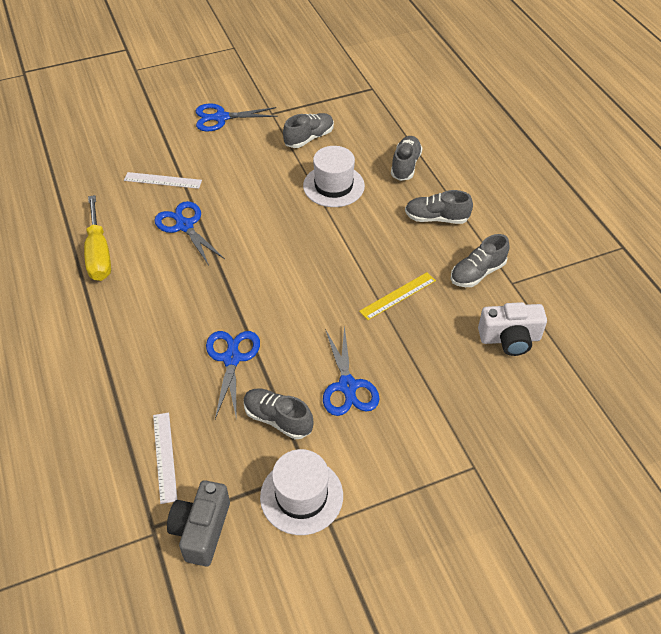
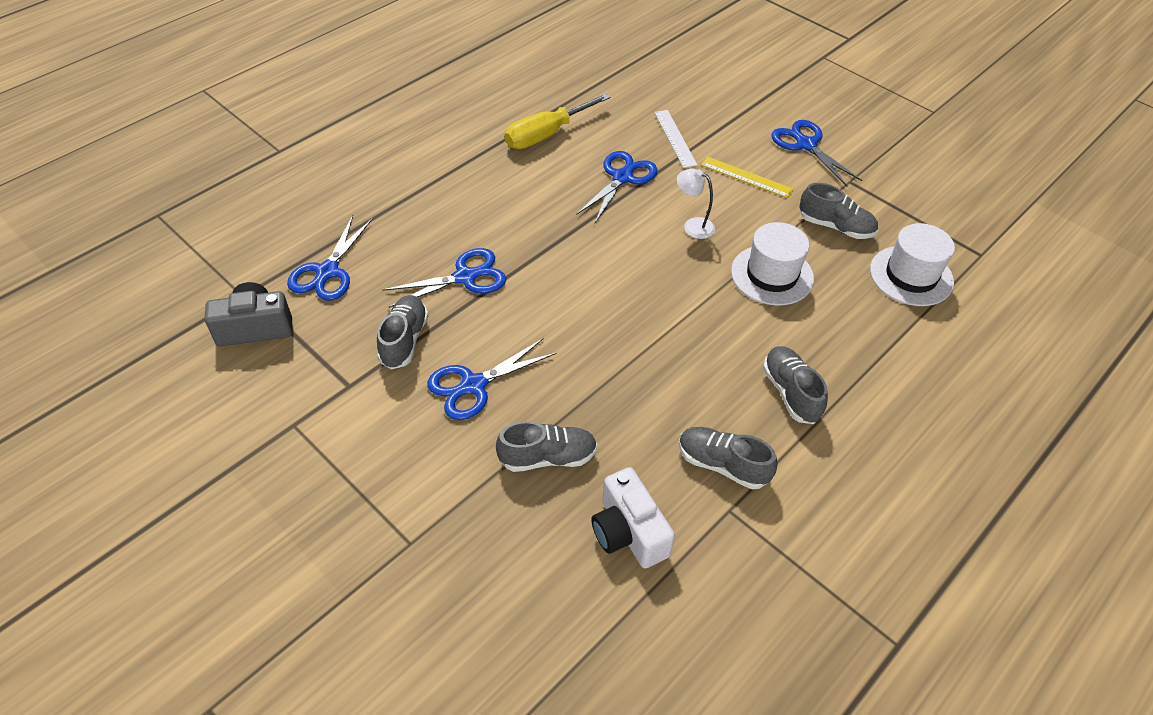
camera: 65 degrees right, 0 degrees up
white ruler [153,412,177,504] -> blue scissors [287,215,373,301]
white hat [260,449,343,535] -> white hat moved to [870,223,955,306]
yellow ruler [359,272,436,320] -> yellow ruler moved to [701,157,794,198]
grey shoe [391,136,422,181] -> grey shoe moved to [496,421,597,472]
none -> white lamp [677,169,715,239]

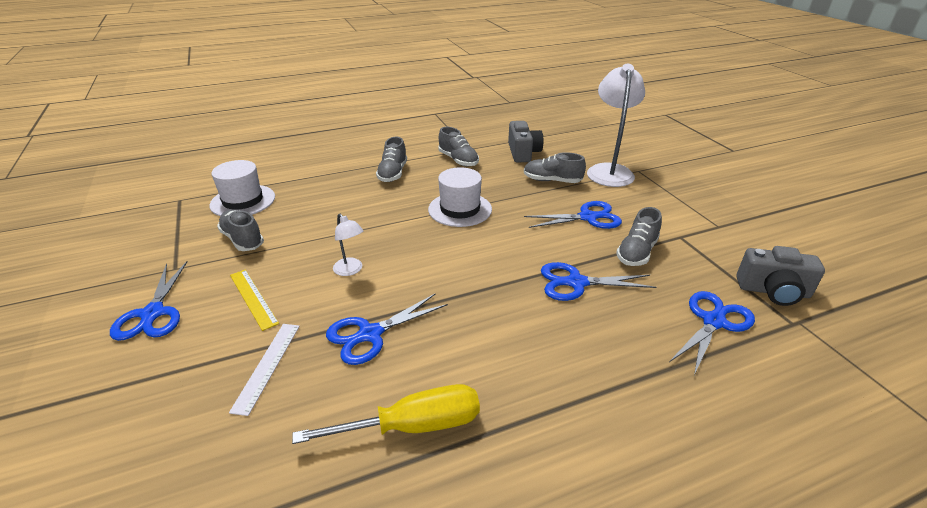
camera: 155 degrees left, 15 degrees down
white camera [591,467,675,568] -> grey camera [508,121,543,162]
white hat [731,222,814,306] -> white hat moved to [428,167,492,227]
none -> white lamp [587,64,645,187]

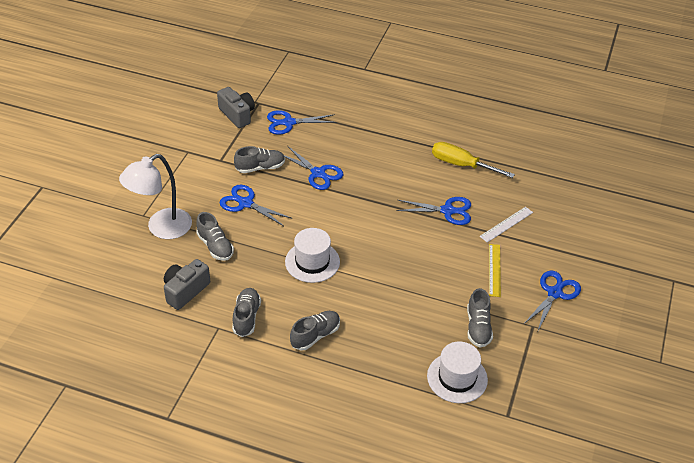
camera: 140 degrees left, 10 degrees up
white lamp [333,213,363,276] -> none

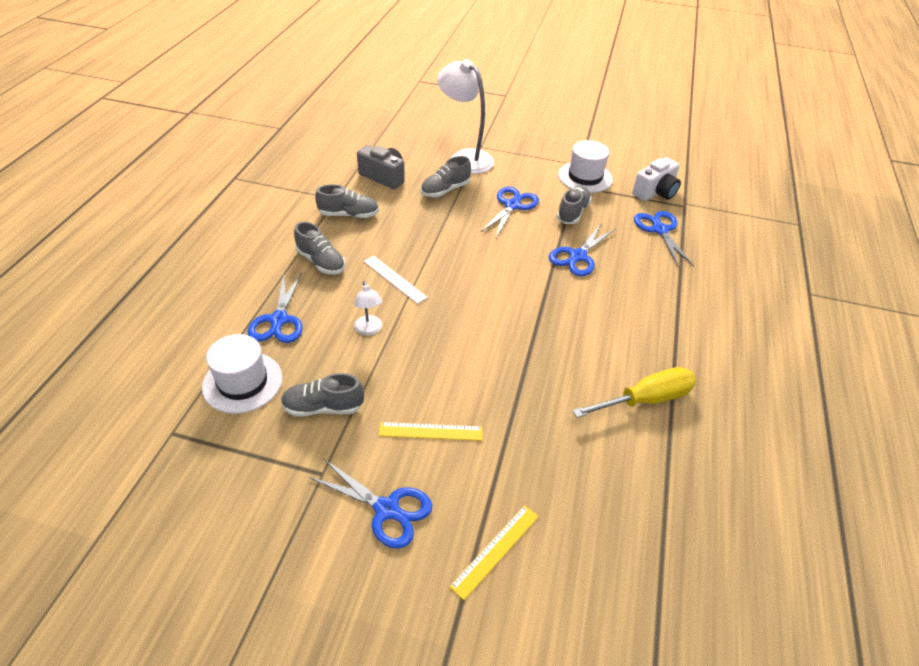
camera: 85 degrees right, 0 degrees up
grey camera [217,87,255,128] -> white camera [632,157,681,201]
grey shoe [234,146,285,173] -> grey shoe turned 135 degrees counterclockwise [557,185,591,224]
white hat [285,228,340,283] -> white hat moved to [558,140,613,193]
blue scissors [396,197,471,225] -> blue scissors moved to [247,272,302,343]
yellow screwdriver [432,142,515,178] -> yellow screwdriver turned 45 degrees clockwise [573,367,696,418]
white ruler [480,207,533,243] -> white ruler moved to [364,256,428,304]
none -> white lamp [354,281,382,335]
none -> yellow ruler [449,505,539,600]

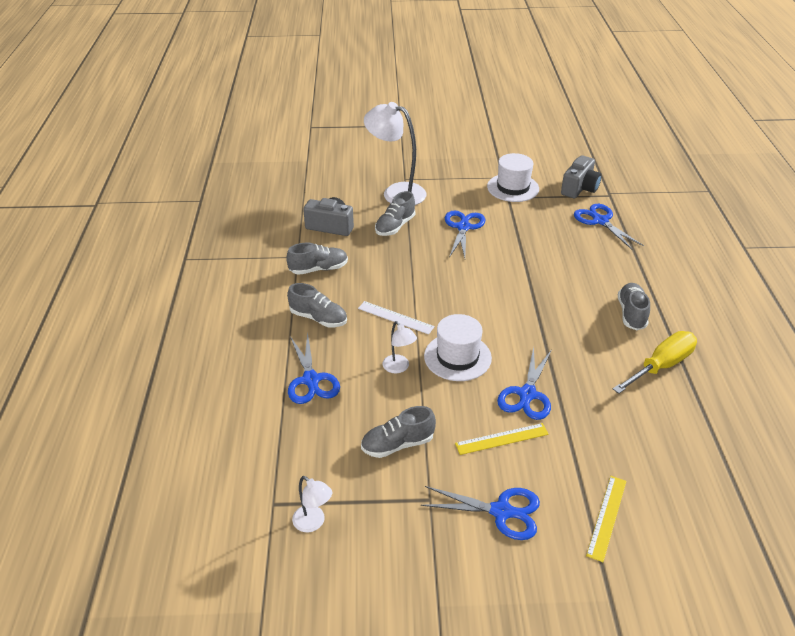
camera: 15 degrees left, 5 degrees down
white hat [202,334,283,414] -> white hat moved to [424,314,492,381]
blue scissors [549,224,615,276] -> blue scissors moved to [497,347,551,420]
grey shoe [557,185,591,224] -> grey shoe moved to [618,283,650,330]
white camera [632,157,681,201] -> grey camera [561,155,602,198]
none -> white lamp [292,476,332,532]

